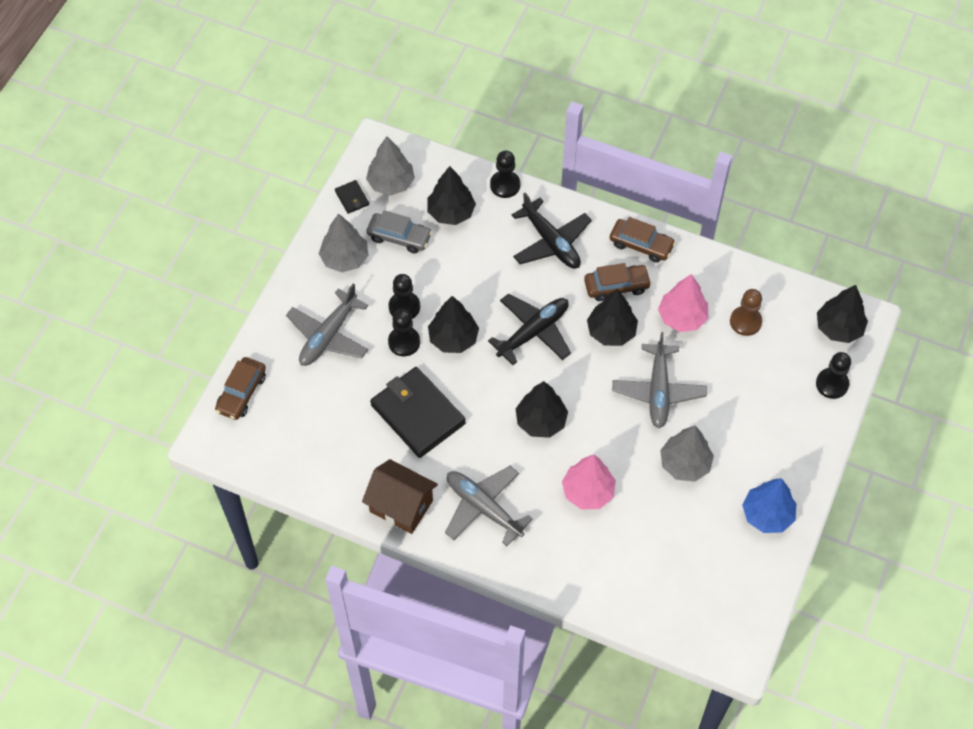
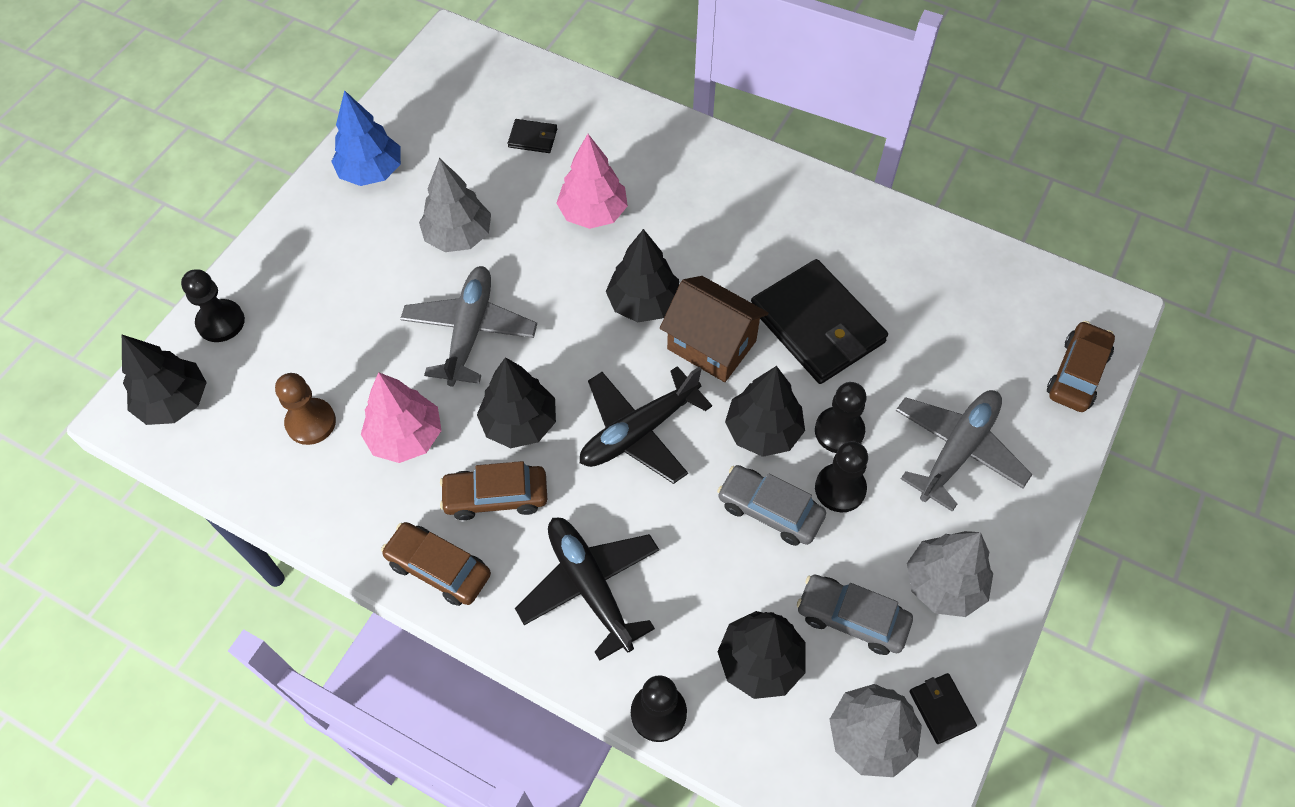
camera: 175 degrees left, 0 degrees up
brown house [362,459,438,534] -> brown house moved to [660,276,768,382]
grey plane [445,466,533,546] -> none
none -> black wallet [508,119,557,153]
none -> grey car [717,465,826,546]

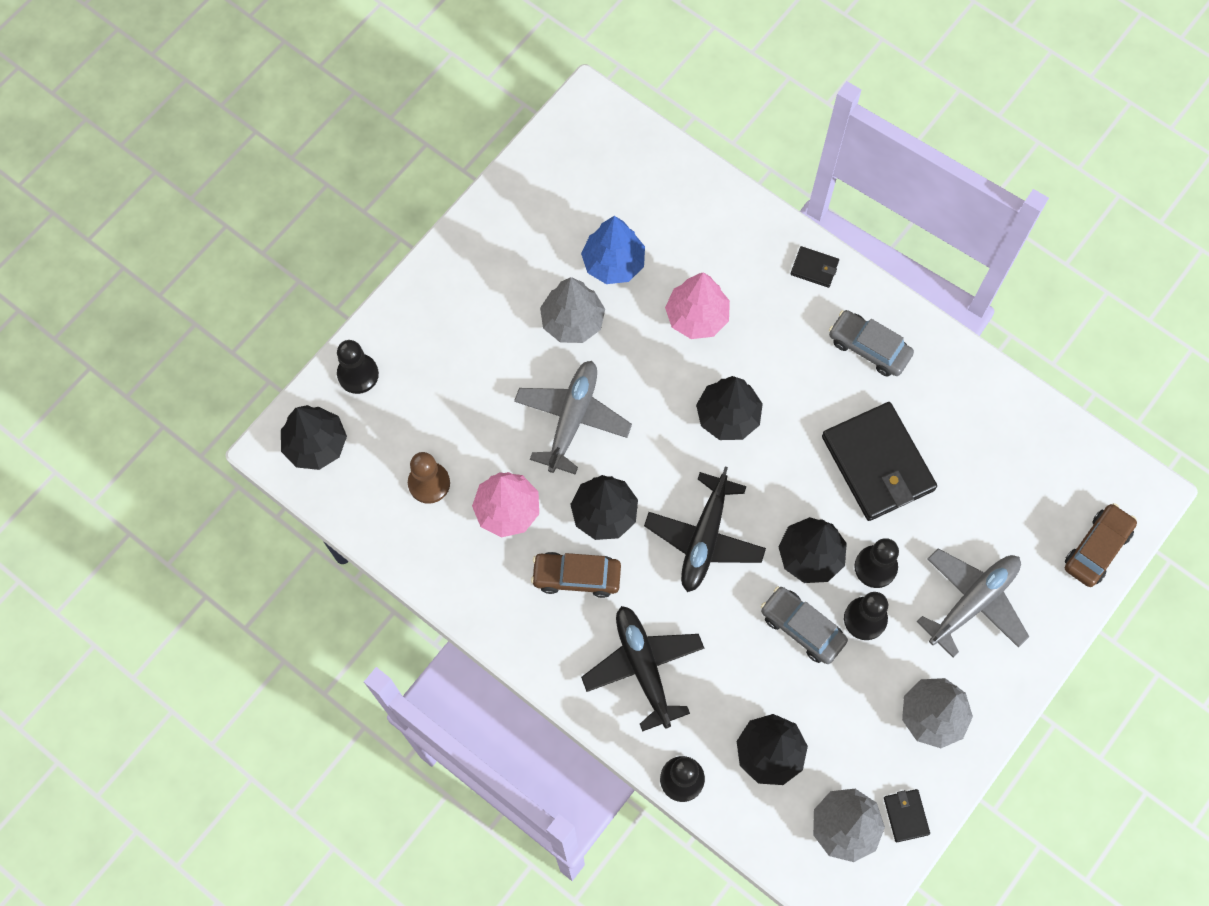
camera: 10 degrees right, 10 degrees up
blue tree [331,90,401,186] -> blue tree moved to [581,216,645,284]
brown car [381,522,491,606] -> none
black wallet [508,119,557,153] -> black wallet moved to [791,246,839,288]
black plane [580,366,712,484] -> black plane turned 45 degrees counterclockwise [644,466,766,592]
brown house [660,276,768,382] -> none
grey car [797,575,913,655] -> grey car moved to [829,310,914,376]

